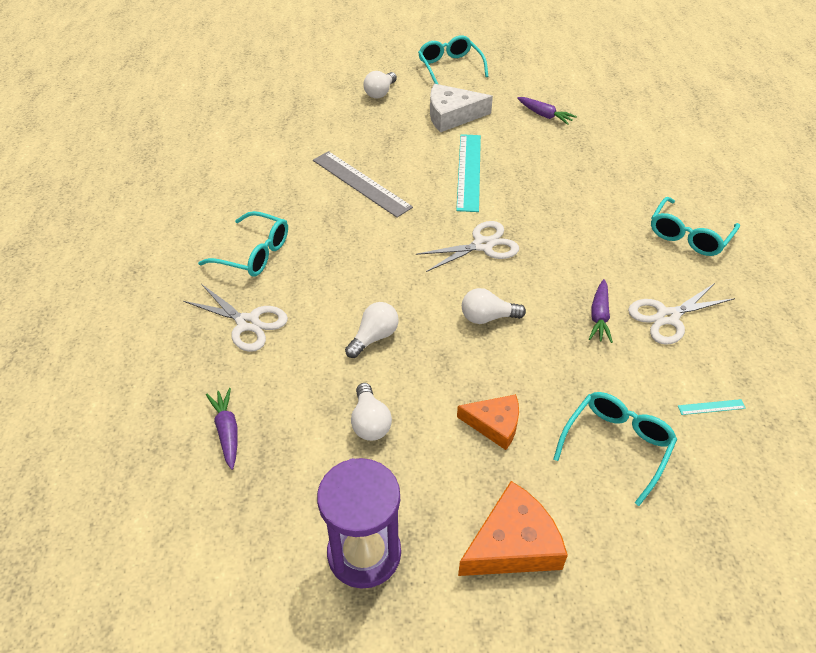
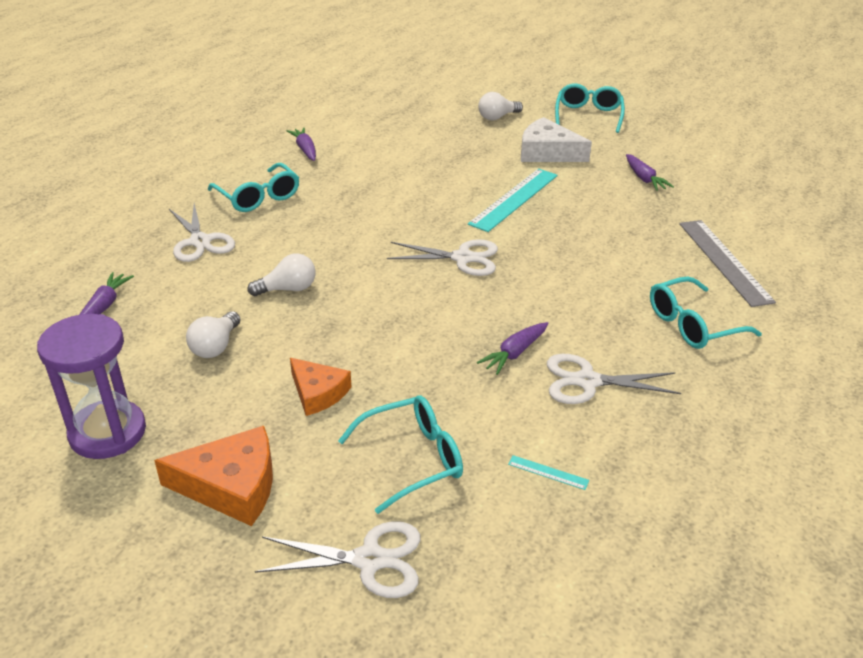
camera: 30 degrees right, 10 degrees down
grey ruler [313,151,413,218] -> grey ruler moved to [679,220,776,307]
white light bulb [462,288,526,324] -> none
none -> white scissors [255,521,420,598]
none -> purple carrot [287,128,316,161]

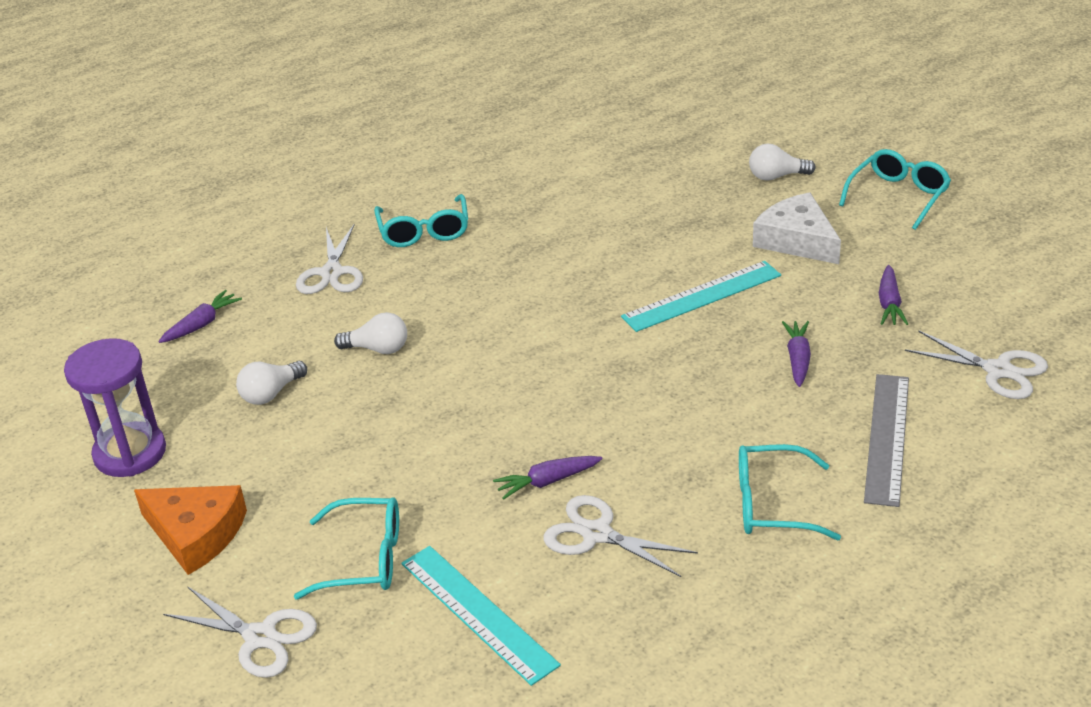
camera: 30 degrees right, 0 degrees up
purple carrot [287,128,316,161] -> purple carrot moved to [782,321,811,387]
orange cheese [290,358,351,416] -> none
white scissors [387,239,498,276] -> white scissors moved to [905,330,1048,399]
turquoise ruler [508,455,589,490] -> turquoise ruler [401,546,561,686], size x2.50

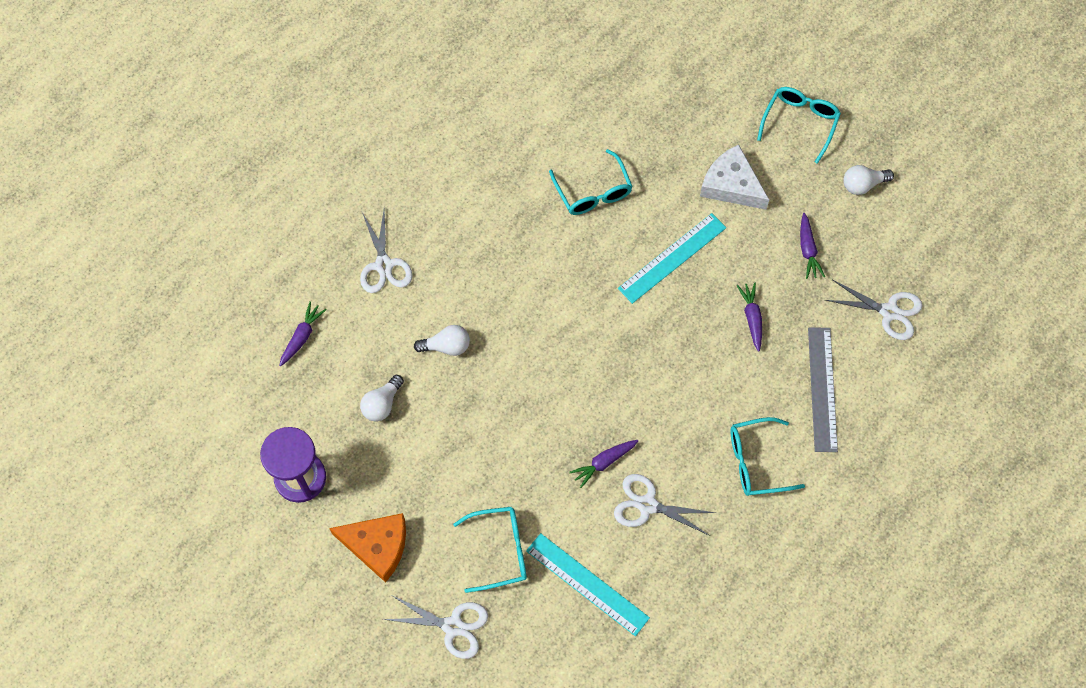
camera: 15 degrees left, 30 degrees up
turquoise glasses [374,194,468,247] -> turquoise glasses moved to [549,149,633,215]
white light bulb [749,144,816,181] -> white light bulb moved to [843,165,894,195]

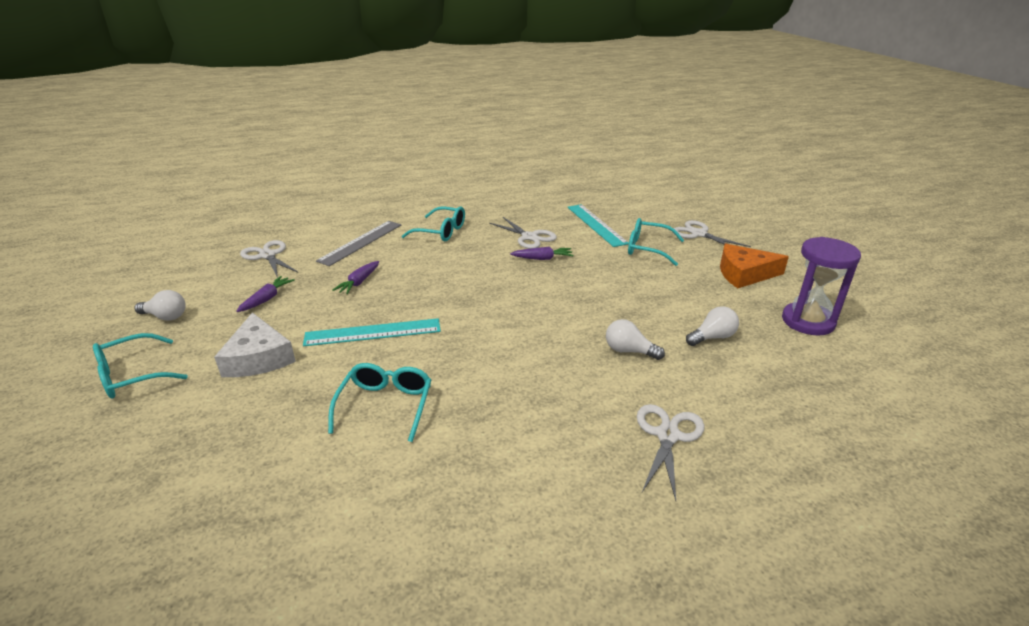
camera: 150 degrees left, 35 degrees down
purple carrot [279,301,327,366] -> none
orange cheese [329,513,406,583] -> orange cheese turned 45 degrees counterclockwise [720,244,789,288]

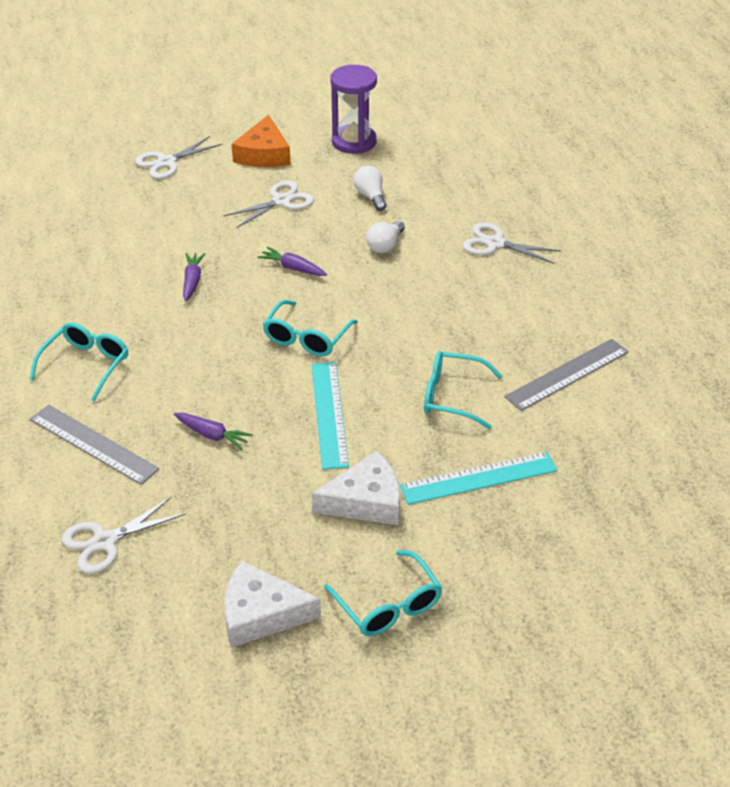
camera: 85 degrees left, 10 degrees up
white light bulb [134,290,186,321] -> white cheese [224,560,321,648]
purple carrot [236,276,295,312] -> purple carrot moved to [257,247,327,276]
white scissors [490,217,557,249] -> white scissors moved to [223,181,314,228]
turquoise ruler [568,204,629,247] -> turquoise ruler moved to [400,452,557,505]
turquoise glasses [628,218,684,266] -> turquoise glasses moved to [263,300,358,356]
none -> grey ruler [505,339,629,411]

